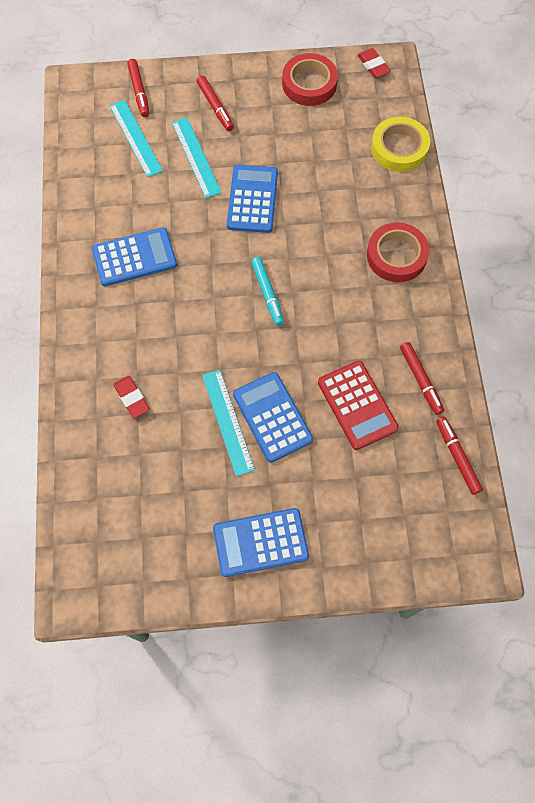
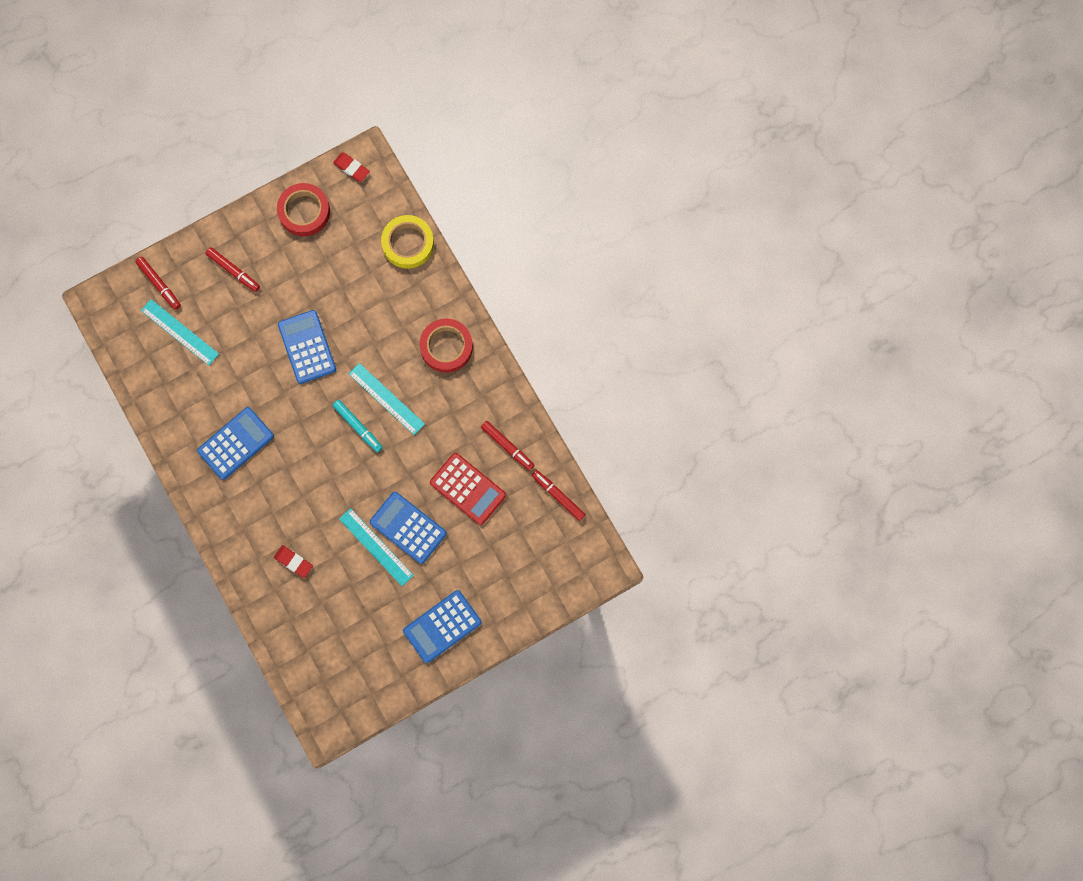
camera: 25 degrees left, 10 degrees up
turquoise ruler [172,118,222,198] -> turquoise ruler moved to [349,363,425,435]

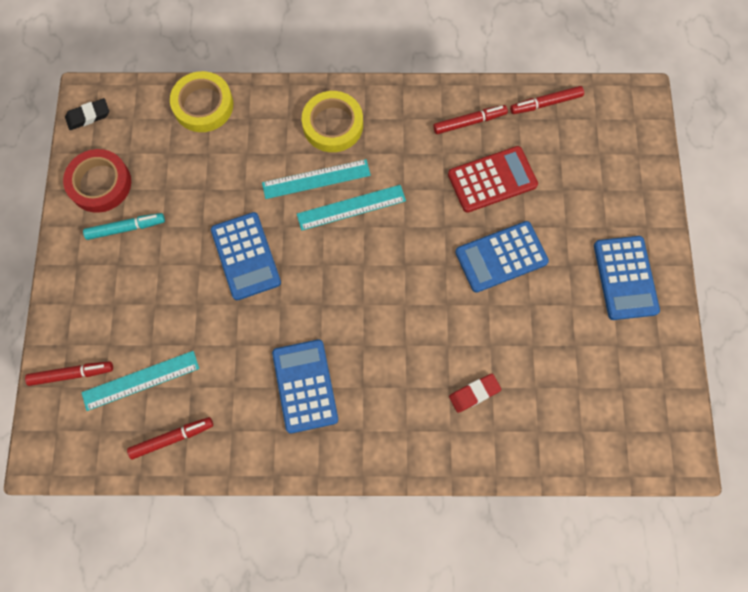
camera: 60 degrees left, 5 degrees down
red marker [206,247,260,292] -> red marker moved to [127,417,213,460]
blue calculator [278,310,336,384] -> blue calculator turned 120 degrees counterclockwise [211,212,281,300]
red eraser [333,152,370,182] -> black eraser [65,98,109,130]
turquoise marker [333,400,383,452] -> turquoise marker moved to [83,213,165,240]
turquoise ruler [339,508,414,586] -> turquoise ruler moved to [262,159,371,199]
red tape [419,318,473,373] -> yellow tape [302,91,363,152]

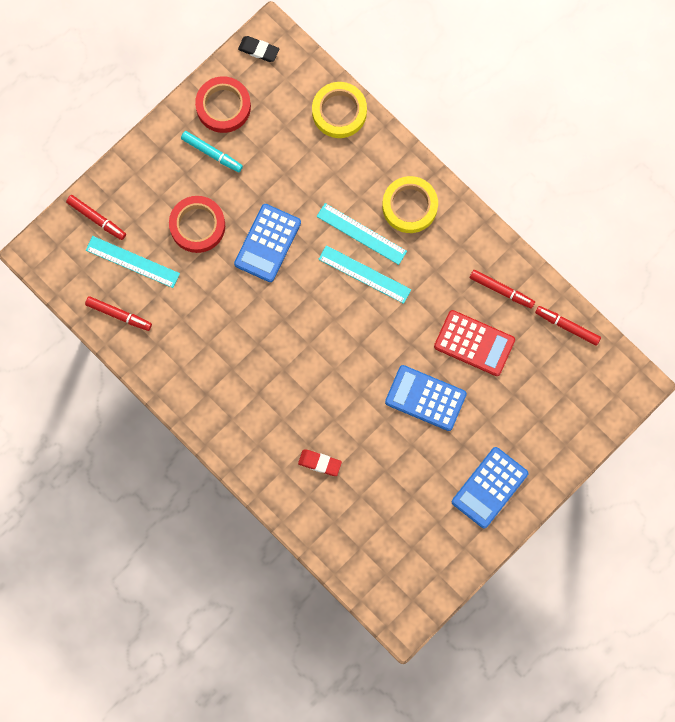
camera: 45 degrees right, 5 degrees up
blue calculator [272,339,338,434] -> none
none -> red tape [169,196,225,253]

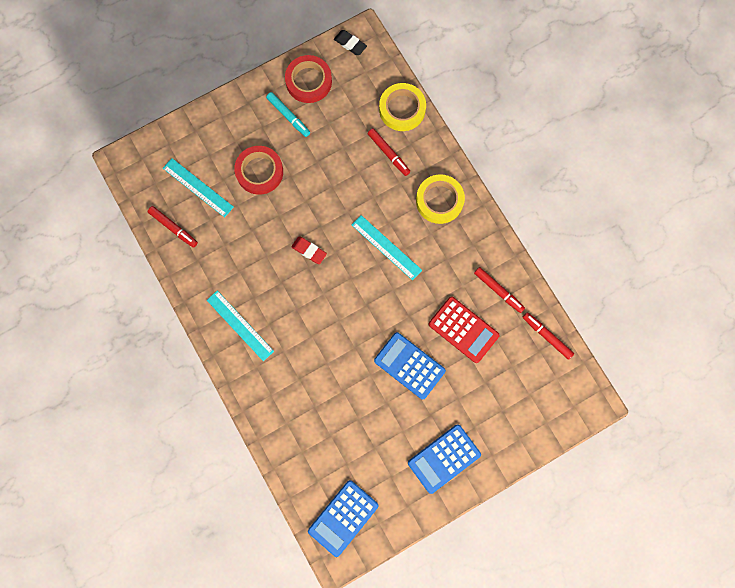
camera: 15 degrees right, 0 degrees up
red marker [66,195,126,240] -> red marker moved to [367,128,410,176]
blue calculator [234,204,301,282] -> blue calculator moved to [308,480,379,557]
red eraser [298,449,342,476] -> red eraser moved to [291,236,327,264]
turquoise ruler [316,203,407,265] -> turquoise ruler moved to [207,291,274,361]

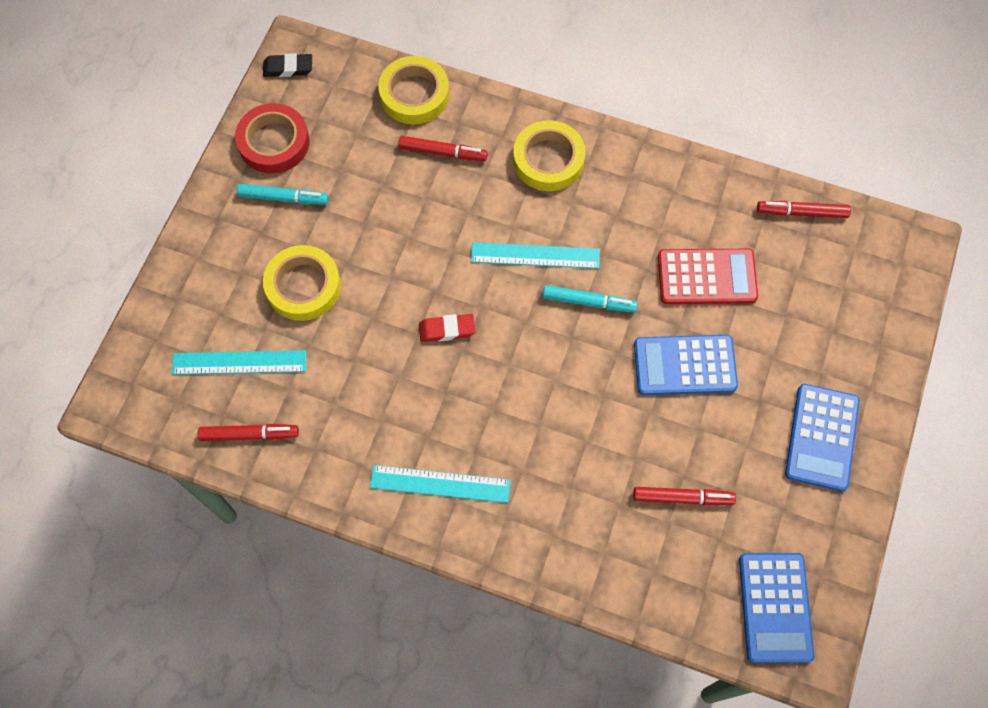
camera: 40 degrees left, 10 degrees down
red tape [234,146,283,195] -> yellow tape [263,245,341,321]
red marker [474,267,525,313] -> red marker moved to [633,487,736,506]
none -> turquoise marker [543,285,638,313]

